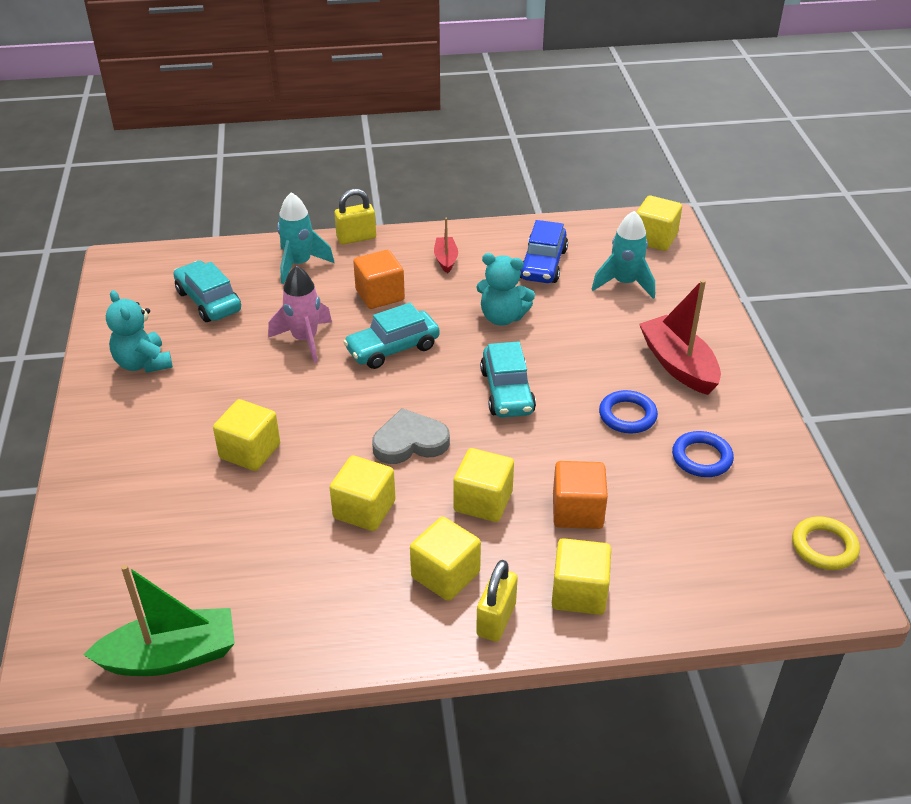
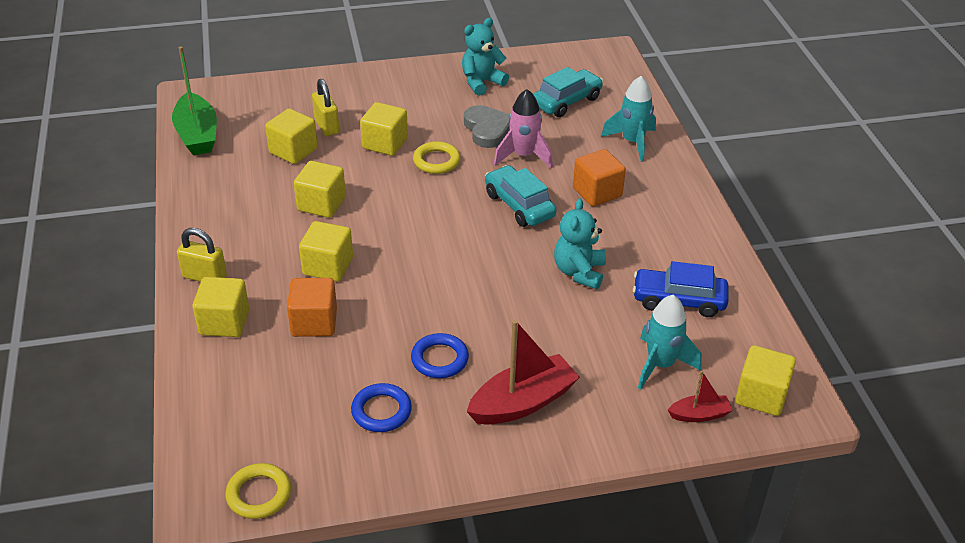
camera: 85 degrees right, 0 degrees up
yellow padlock [334,189,376,245] -> yellow padlock moved to [312,79,339,136]
grey heart [372,408,450,464] -> grey heart moved to [464,105,510,148]
yellow cube [410,517,481,601] -> yellow cube moved to [265,109,318,164]
red boat [434,218,458,273] -> red boat moved to [668,371,733,422]
turquoise car [480,341,536,418] -> none
none -> yellow ring [413,141,461,174]

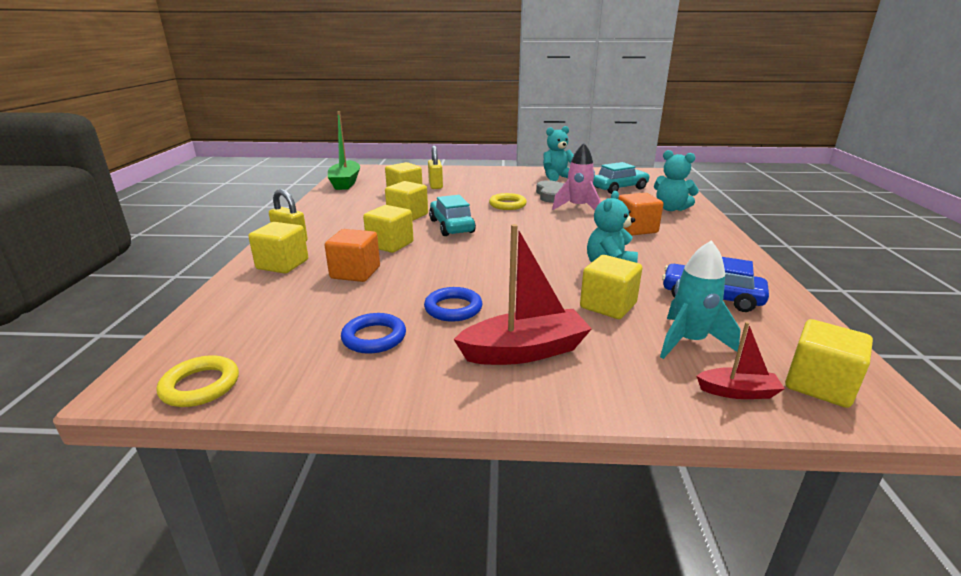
camera: 15 degrees right, 15 degrees down
yellow cube [360,102,408,156] -> yellow cube moved to [580,255,642,319]
turquoise car [485,165,557,227] -> turquoise car moved to [429,195,476,236]
turquoise rocket [601,76,656,162] -> turquoise teddy bear [654,150,699,211]

